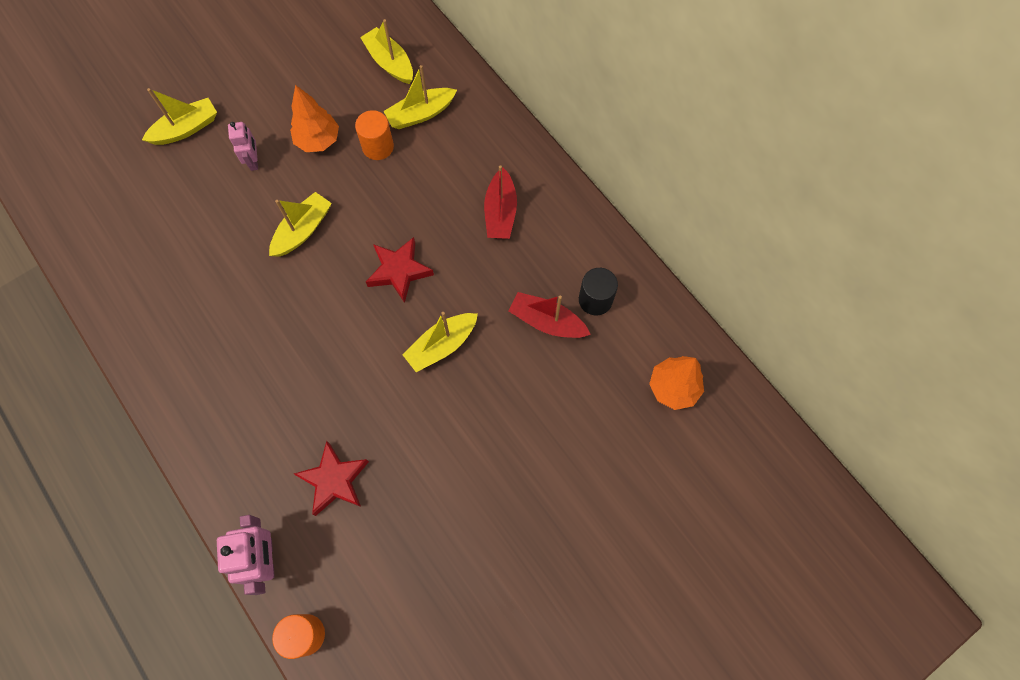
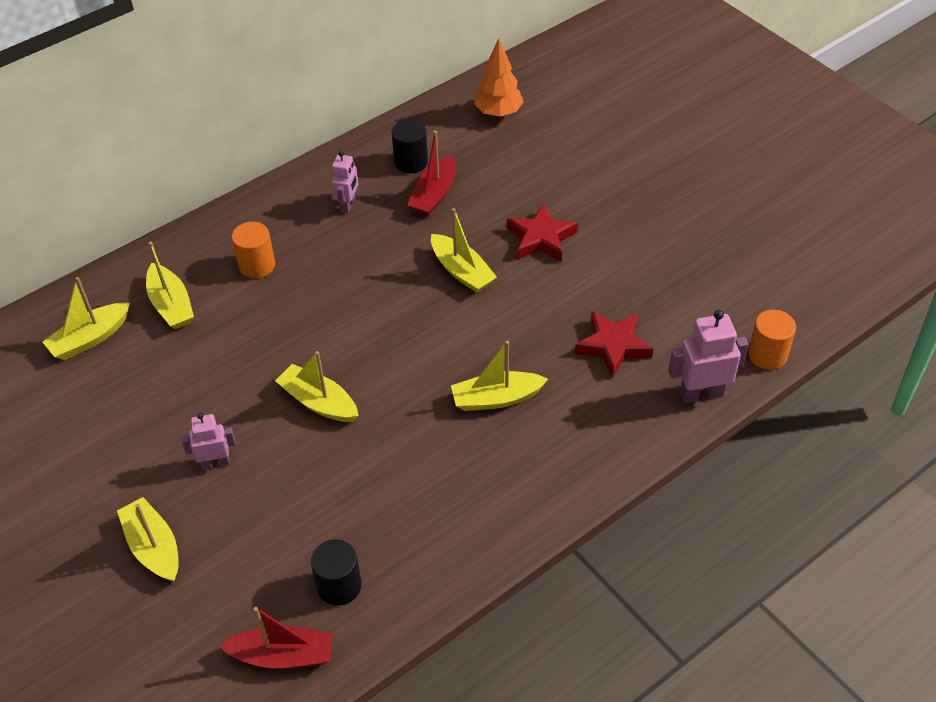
camera: 90 degrees left, 20 degrees down
orange tree [290,85,339,152] -> none
orange cylinder [355,110,394,160] -> orange cylinder moved to [232,222,275,279]
red star [366,237,434,303] -> red star moved to [507,203,578,262]
red boat [484,165,517,239] -> red boat moved to [219,607,333,669]
none -> black cylinder [311,539,362,606]
none -> pink robot [332,151,358,213]
none -> yellow boat [451,341,548,411]

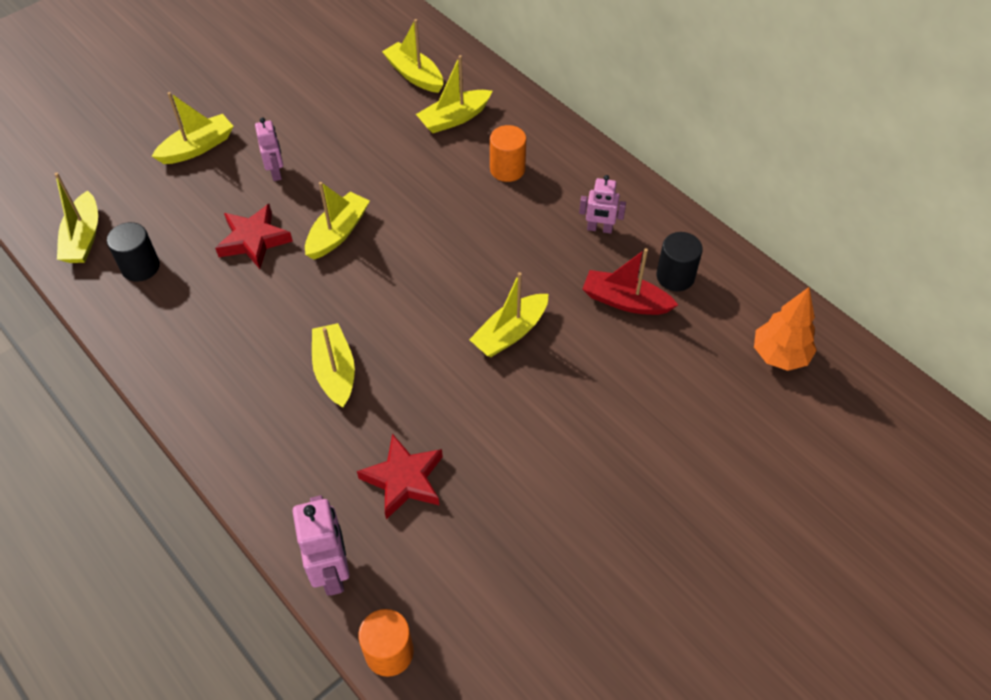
camera: 85 degrees right, 5 degrees up
red boat [219,607,333,669] -> yellow boat [55,173,98,263]
red star [507,203,578,262] -> red star moved to [215,204,293,269]

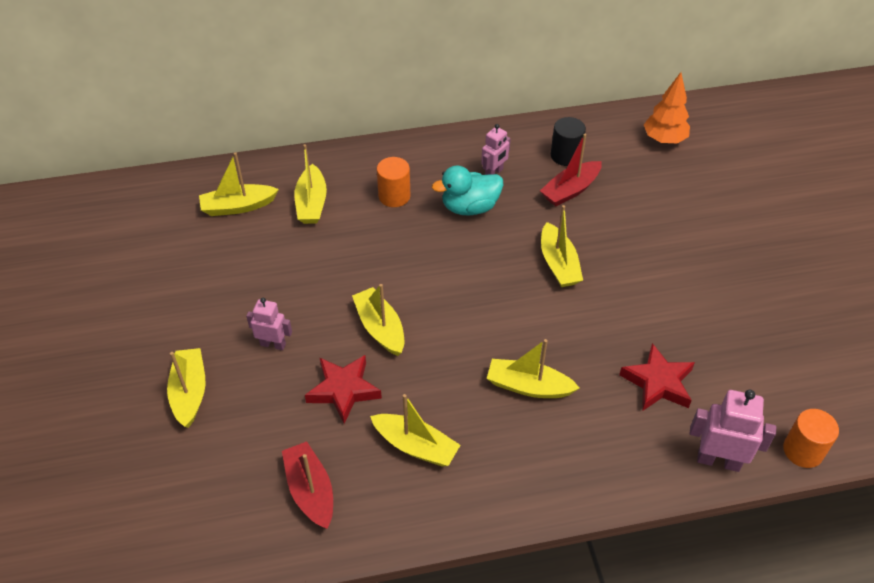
camera: 60 degrees left, 5 degrees down
yellow boat [55,173,98,263] -> yellow boat moved to [370,394,460,467]
black cylinder [107,222,160,282] -> red boat [282,442,333,529]
none -> turquoise duck [432,165,503,216]

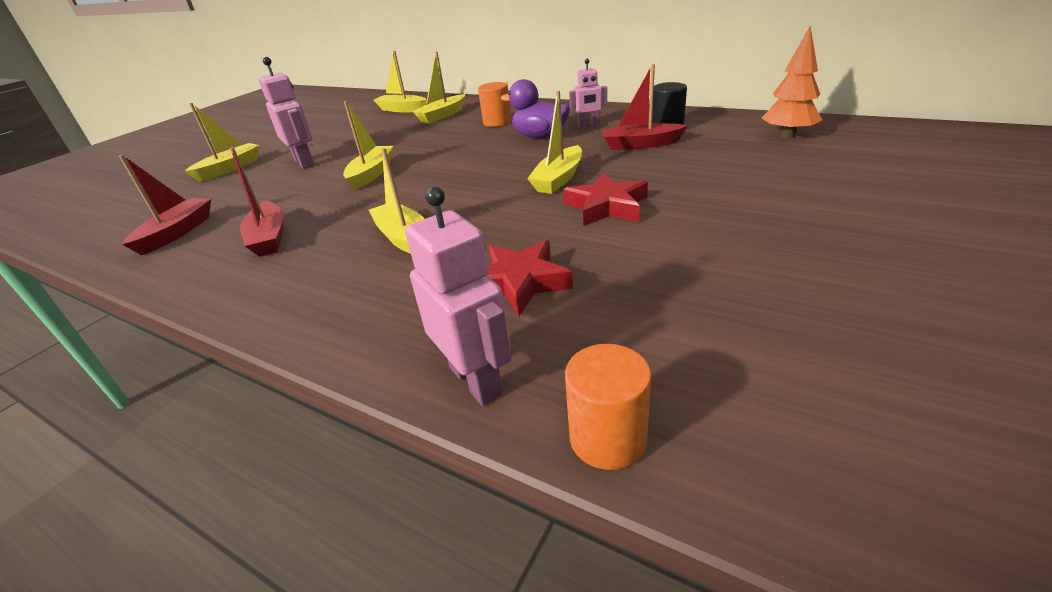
camera: 45 degrees right, 15 degrees down
pink robot [246,298,292,350] -> pink robot [259,57,314,169], size x1.56
red star [305,355,382,424] -> red star moved to [563,173,648,226]
yellow boat [370,394,460,467] -> red boat [229,147,284,257]
turquoise duck [432,165,503,216] -> purple duck [501,79,570,138]

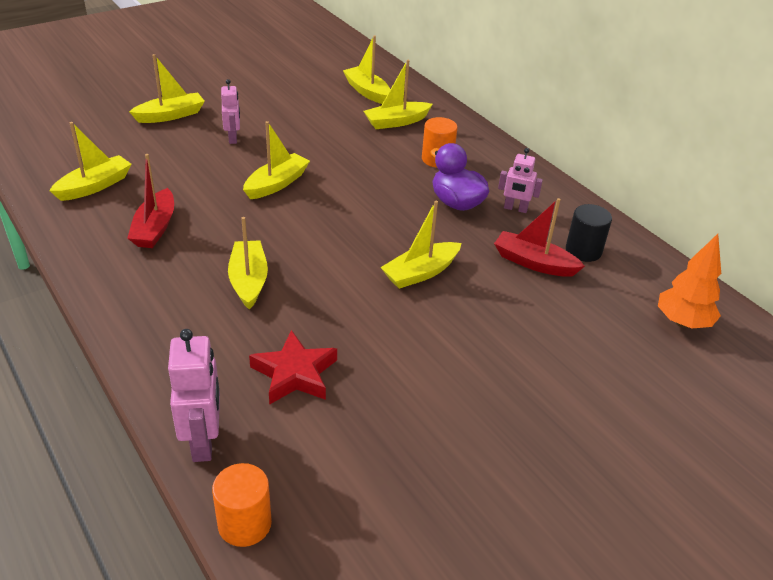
camera: 20 degrees right, 5 degrees up
red boat [119,155,211,255] -> yellow boat [49,122,132,201]
pink robot [259,57,314,169] -> pink robot [221,79,240,144], size x0.64
red star [563,173,648,226] -> none

